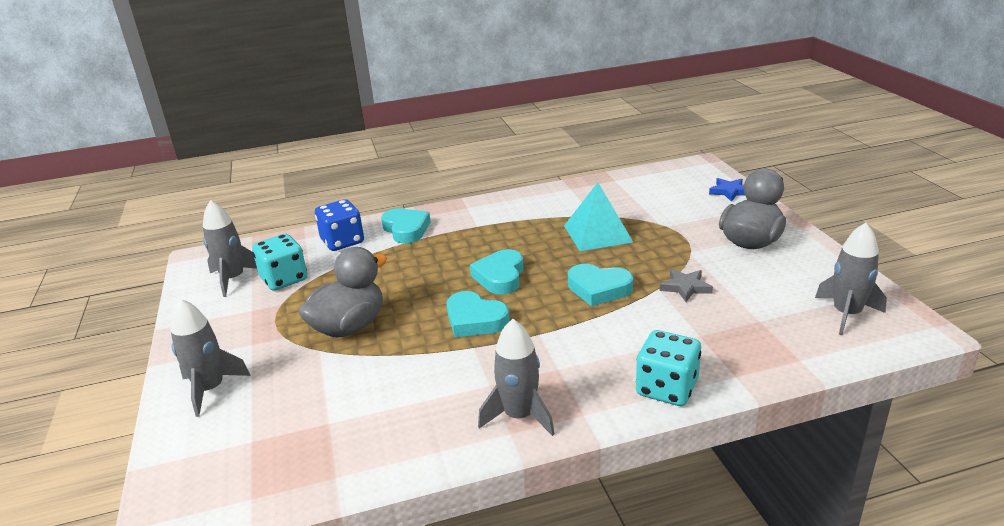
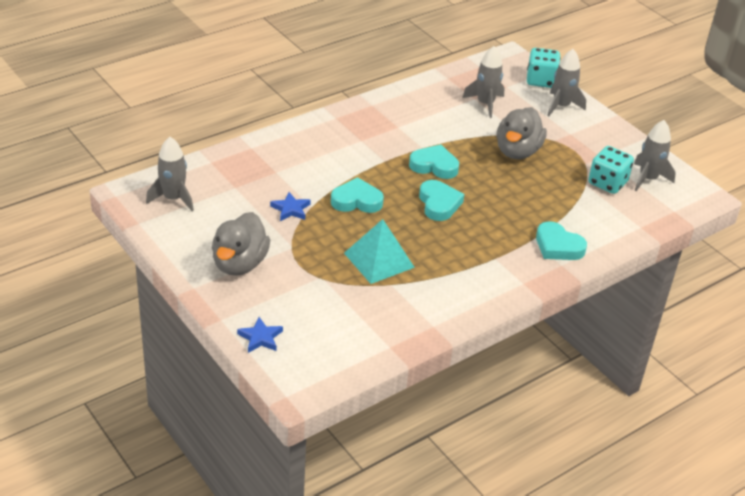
camera: 155 degrees right, 10 degrees up
blue dice [315,199,364,251] -> none
grey rocket [478,319,555,436] -> grey rocket moved to [462,46,505,118]
turquoise dice [636,330,701,406] -> turquoise dice moved to [527,48,561,88]
grey star [660,269,713,302] -> blue star [270,192,311,221]

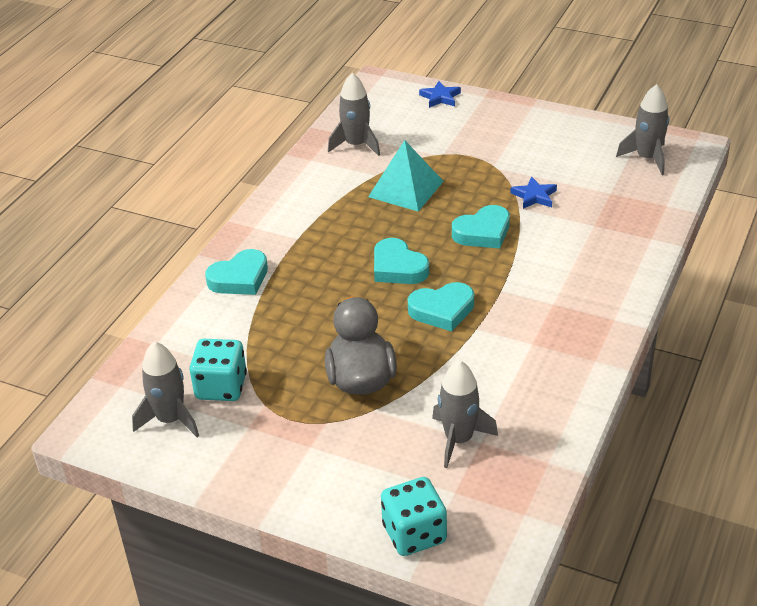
camera: 155 degrees right, 0 degrees up
grey duck [212,212,270,276] -> none
turquoise heart [536,221,587,260] -> turquoise heart turned 135 degrees clockwise [205,249,268,295]
grey rocket [547,49,586,117] -> grey rocket moved to [328,73,380,156]

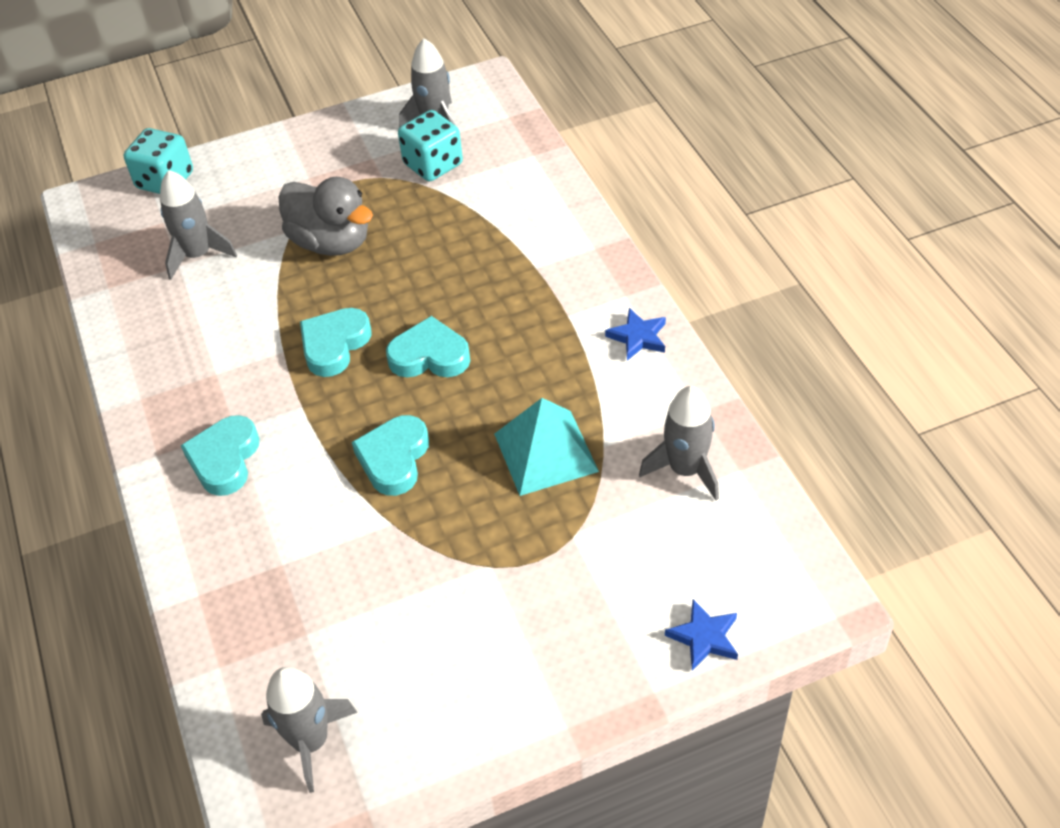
camera: 135 degrees right, 10 degrees up
turquoise heart [205,249,268,295] -> turquoise heart moved to [181,415,260,496]
blue star [510,176,557,209] -> blue star moved to [605,308,666,361]

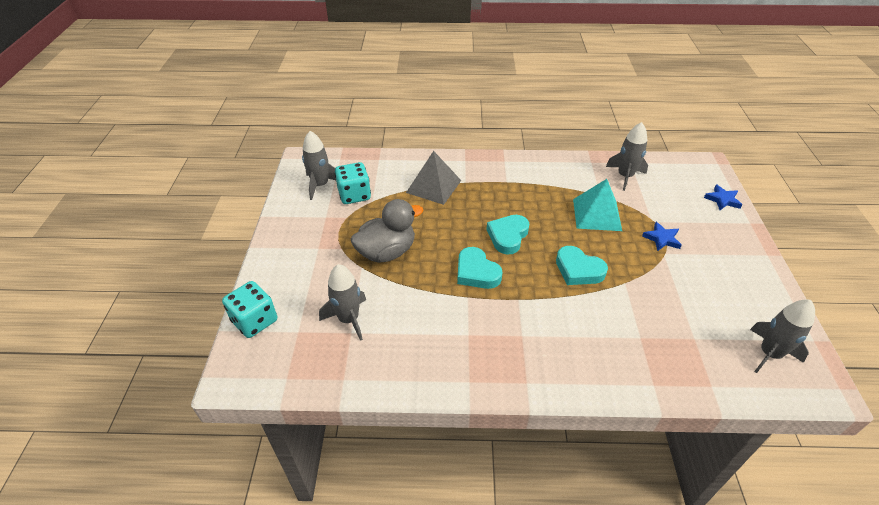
camera: 70 degrees left, 5 degrees down
turquoise heart [181,415,260,496] -> none
blue star [605,308,666,361] -> blue star moved to [642,222,682,251]
none -> grey pyramid [406,151,461,205]

